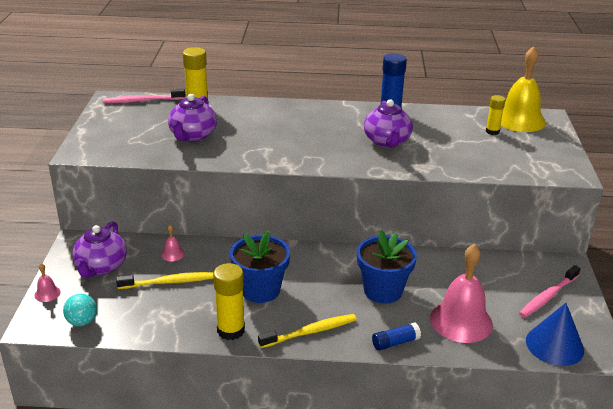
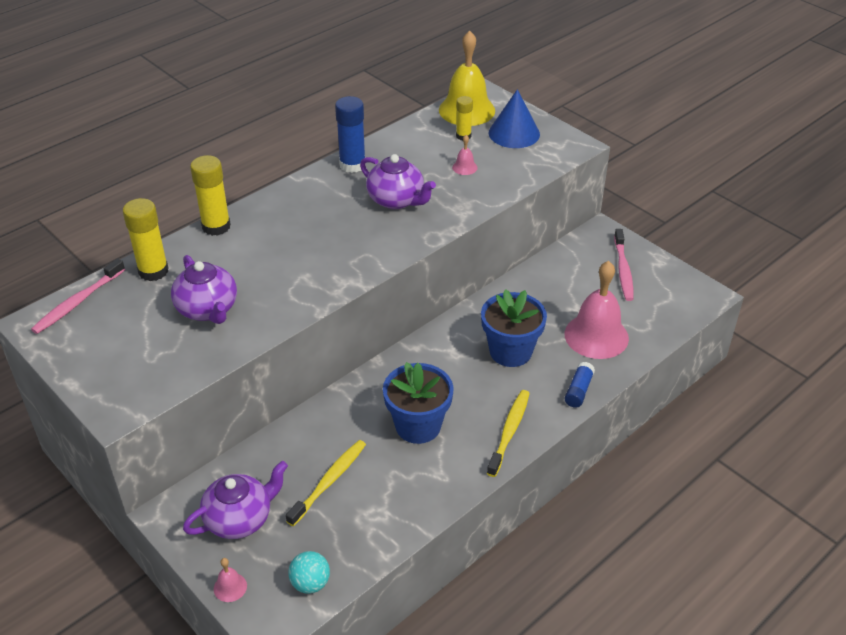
camera: 45 degrees left, 10 degrees up
purple teapot [73,221,127,278] -> purple teapot turned 90 degrees counterclockwise [183,461,288,539]
pink bell [161,225,185,261] -> pink bell moved to [452,135,478,175]
yellow glue stick [213,263,245,340] -> yellow glue stick moved to [190,155,231,236]
blue cone [526,303,584,366] -> blue cone moved to [488,89,540,148]

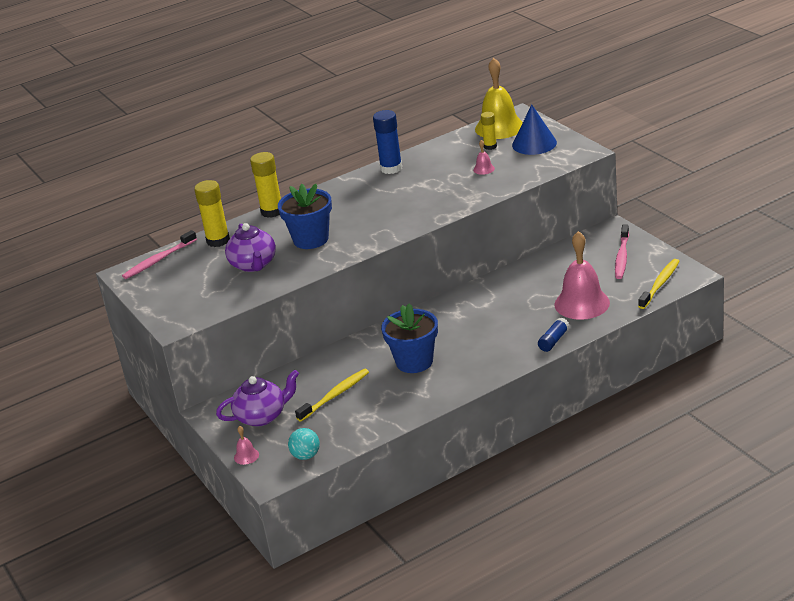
camera: 15 degrees right, 10 degrees down
purple teapot [360,154,436,209] -> none
blue flower pot [481,289,547,367] -> blue flower pot moved to [278,184,332,249]
yellow toothbrush [487,390,530,477] -> yellow toothbrush moved to [638,259,680,309]

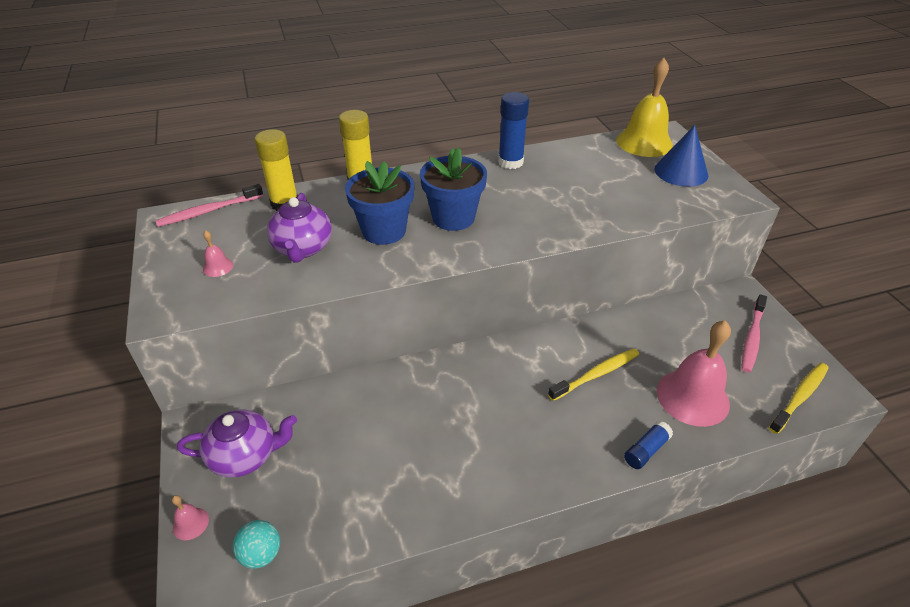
camera: 10 degrees right, 10 degrees up
yellow toothbrush [295,369,369,422] -> yellow toothbrush moved to [548,349,639,401]
blue flower pot [381,303,438,373] -> blue flower pot moved to [420,147,487,231]
pink bell [473,140,495,175] -> pink bell moved to [203,230,233,277]
yellow glue stick [481,112,497,150] -> none

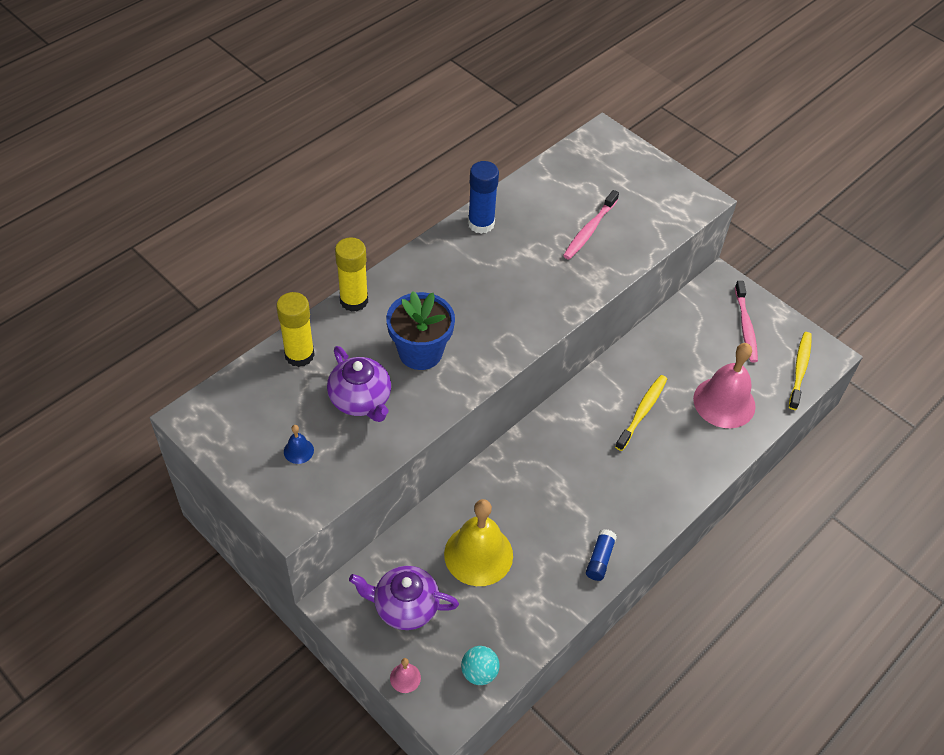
camera: 30 degrees left, 10 degrees up
pink toothbrush [156,184,263,227] -> pink toothbrush moved to [563,190,619,260]
purple teapot [177,409,297,478] -> purple teapot turned 135 degrees counterclockwise [349,566,459,630]
pink bell [203,230,233,277] -> blue bell [284,425,314,464]
blue flower pot [420,147,487,231] -> none
yellow bell [616,58,673,157] -> yellow bell moved to [444,499,513,586]
blue glue stick [624,421,673,469] -> blue glue stick moved to [586,529,617,581]
blue cone [655,125,708,187] -> none

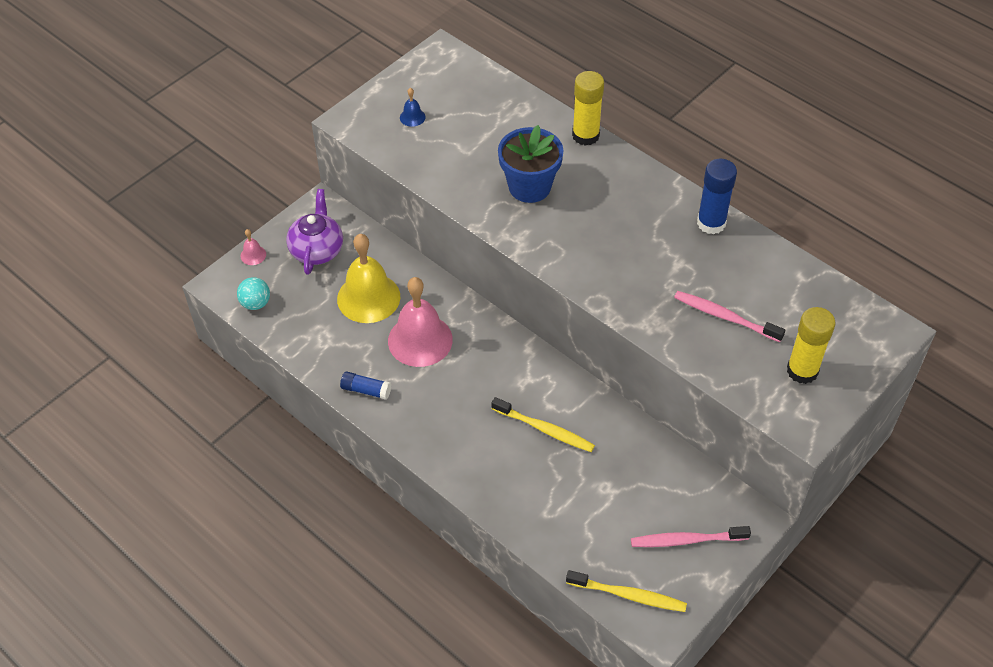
camera: 90 degrees right, 0 degrees up
yellow glue stick [276,292,315,367] -> yellow glue stick moved to [787,307,836,384]
purple teapot [327,346,391,422] -> none
pink bell [693,343,756,428] -> pink bell moved to [388,277,453,367]

